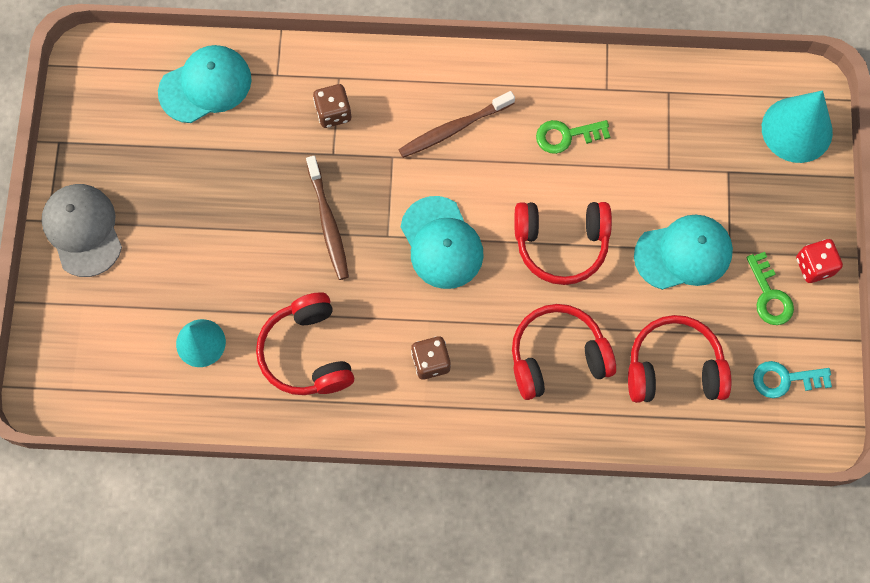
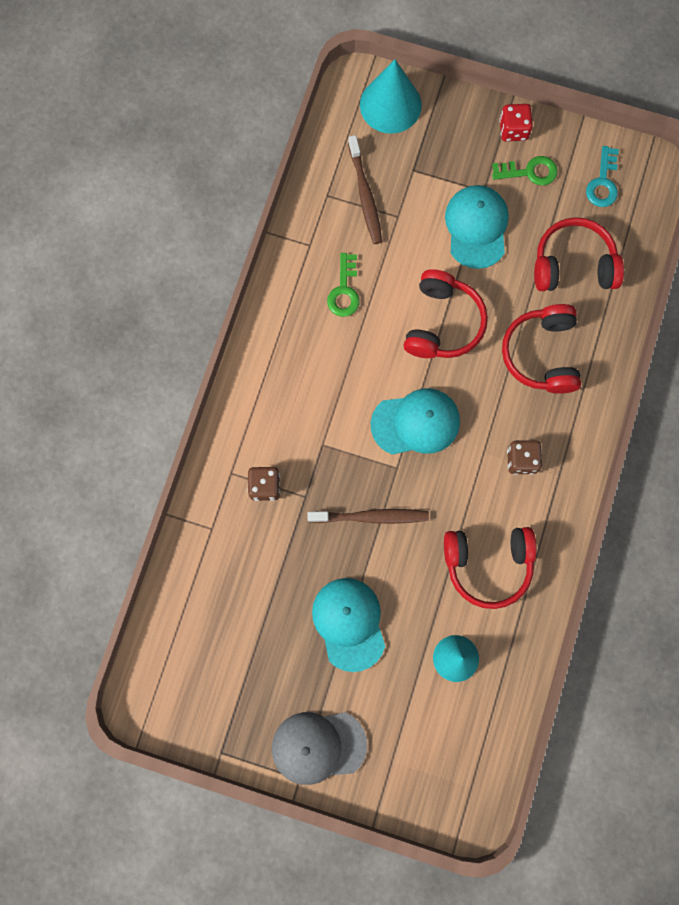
camera: 75 degrees left, 5 degrees up
turquoise cap [158,45,252,123] -> turquoise cap moved to [312,578,385,672]
brown toothbrush [398,91,515,158] -> brown toothbrush moved to [348,135,382,244]
red headphones [628,315,731,403] -> red headphones turned 75 degrees clockwise [534,217,624,291]

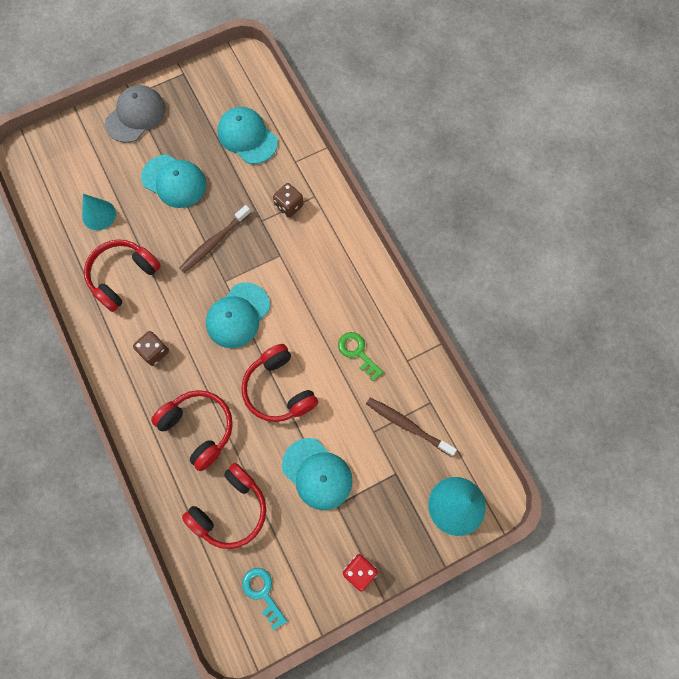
camera: 135 degrees right, 5 degrees down
green key [492,156,558,185] -> none
none -> turquoise cap [217,107,278,164]

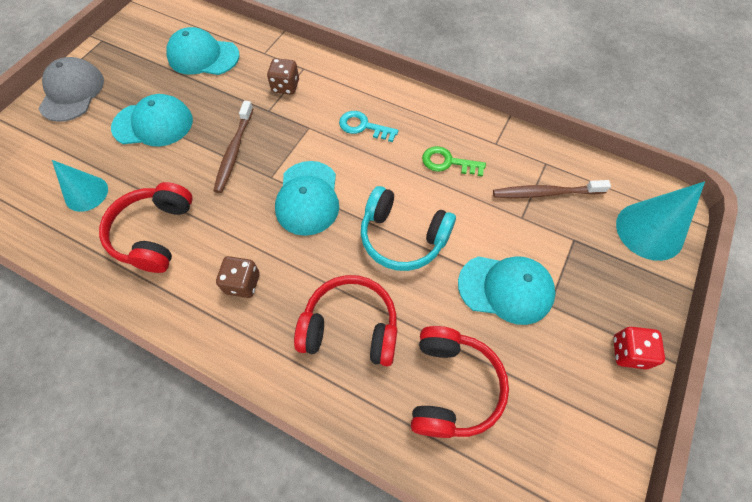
camera: 35 degrees left, 10 degrees down
red headphones [241,344,318,422] -> turquoise headphones [361,186,456,271]
turquoise key [242,568,287,630] -> turquoise key moved to [339,111,399,142]

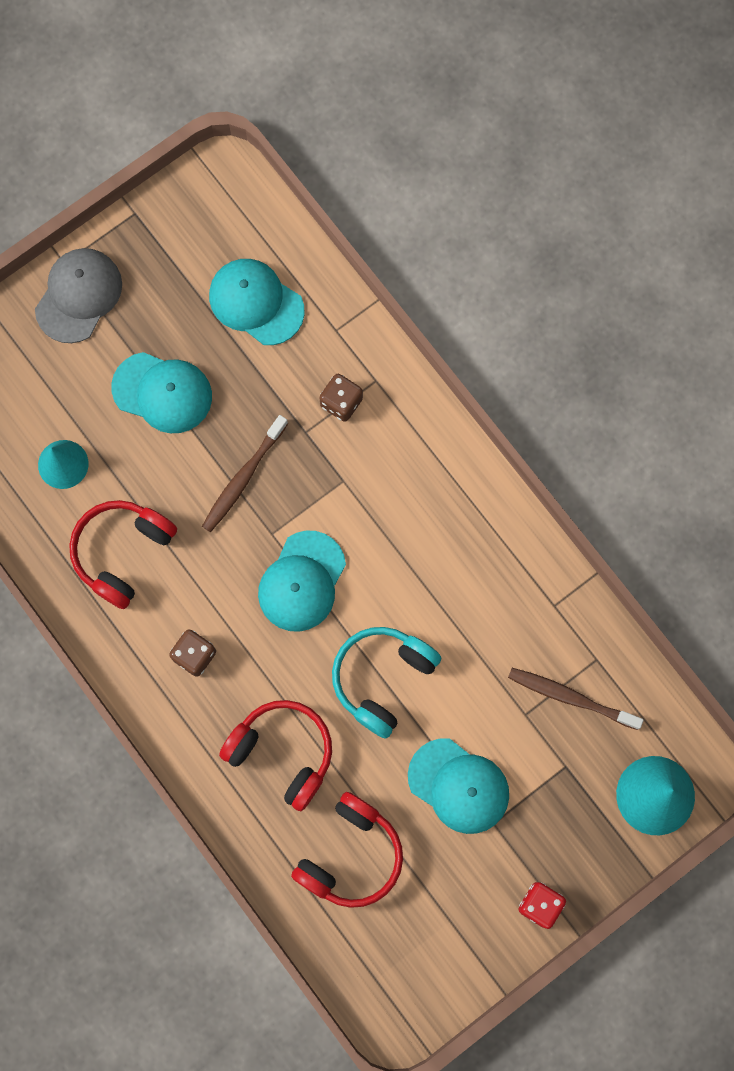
camera: 25 degrees right, 15 degrees up
turquoise key [339,111,399,142] -> none
turquoise headphones [361,186,456,271] -> turquoise headphones turned 75 degrees clockwise [332,627,441,739]
green key [422,146,486,177] -> none

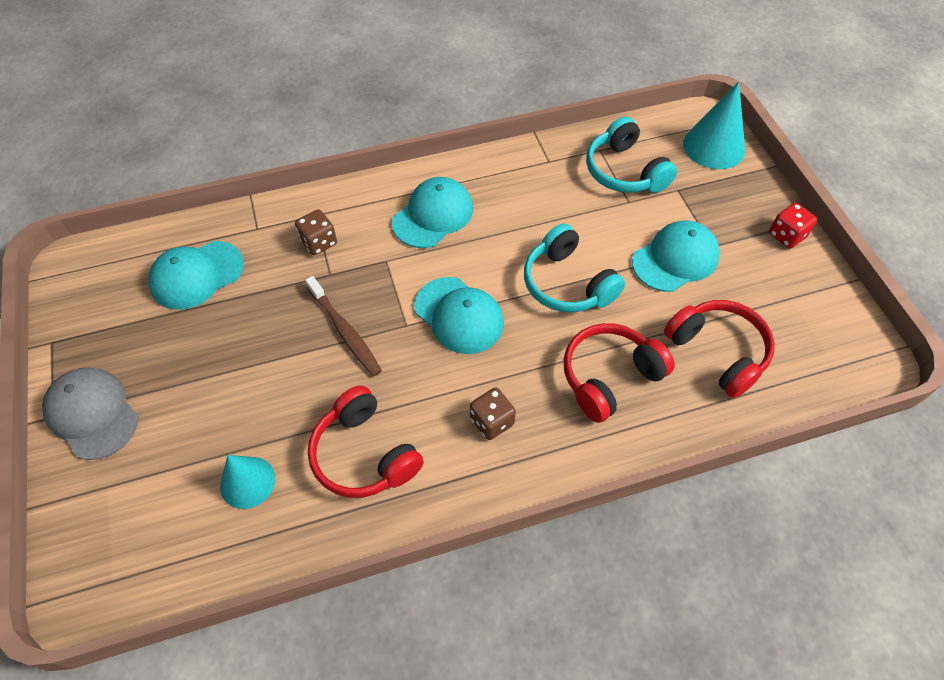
camera: 70 degrees left, 20 degrees down
turquoise cap [111,352,212,433] -> turquoise cap moved to [392,177,473,248]
brown toothbrush [508,668,644,730] -> turquoise headphones [586,117,677,193]

